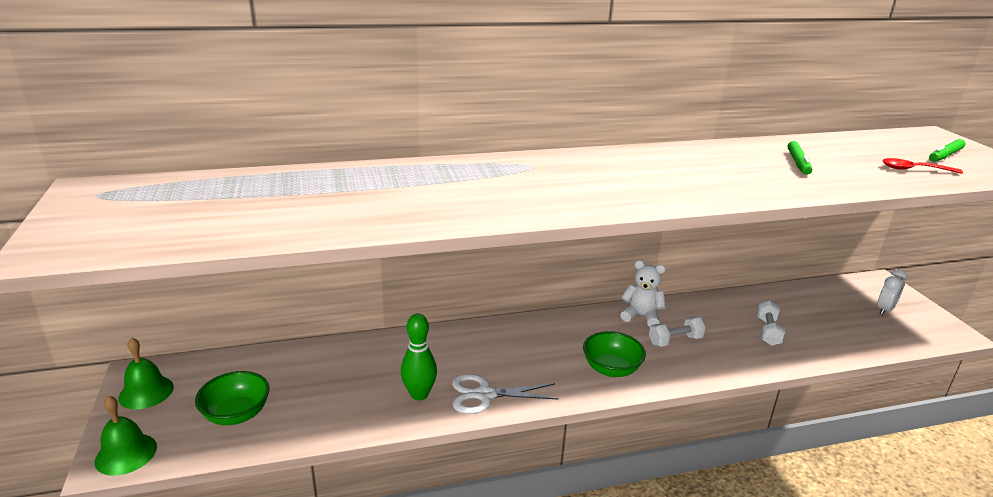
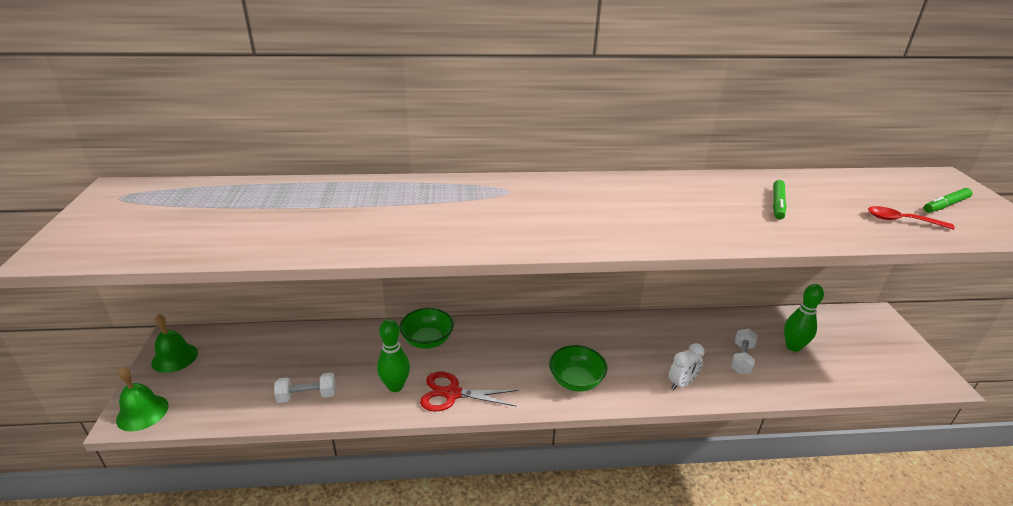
camera: 10 degrees right, 5 degrees up
green bowl [195,371,270,425] -> green bowl moved to [399,308,454,349]
white scissors [452,374,559,414] -> red scissors [420,371,518,412]
white teddy bear [620,260,666,327] -> none
white dumbbell [649,317,706,347] -> white dumbbell moved to [274,373,336,403]
white clock [877,269,907,315] -> white clock moved to [669,343,705,390]
none -> green bowling pin [784,284,824,352]

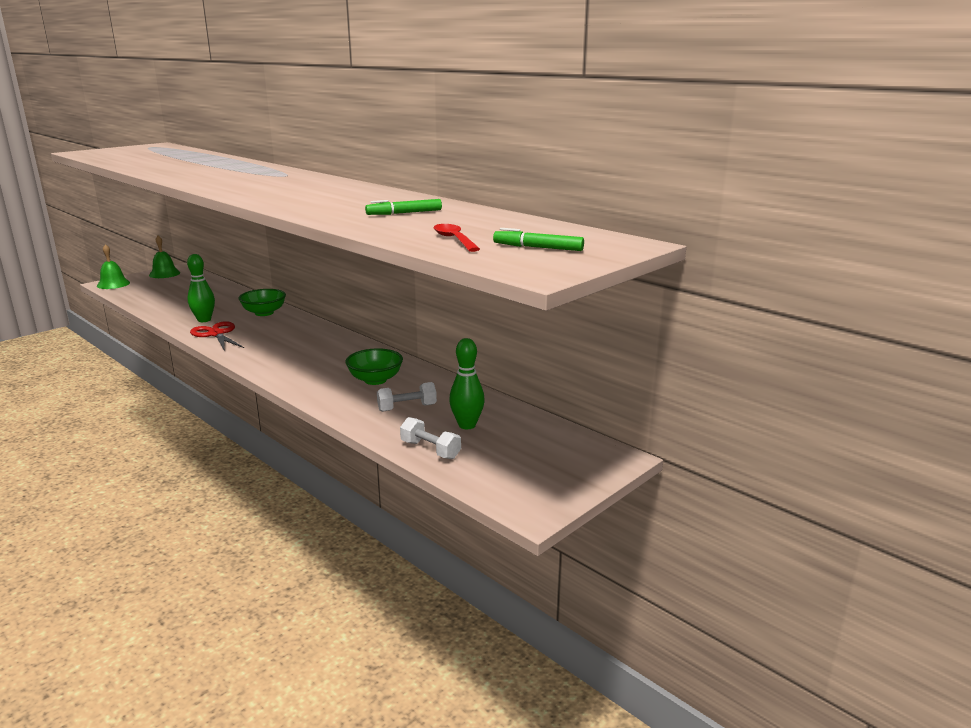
camera: 50 degrees right, 10 degrees down
white dumbbell [274,373,336,403] -> white dumbbell moved to [400,417,461,459]
green bowl [549,345,607,392] -> green bowl moved to [345,348,403,385]
white clock [669,343,705,390] -> none

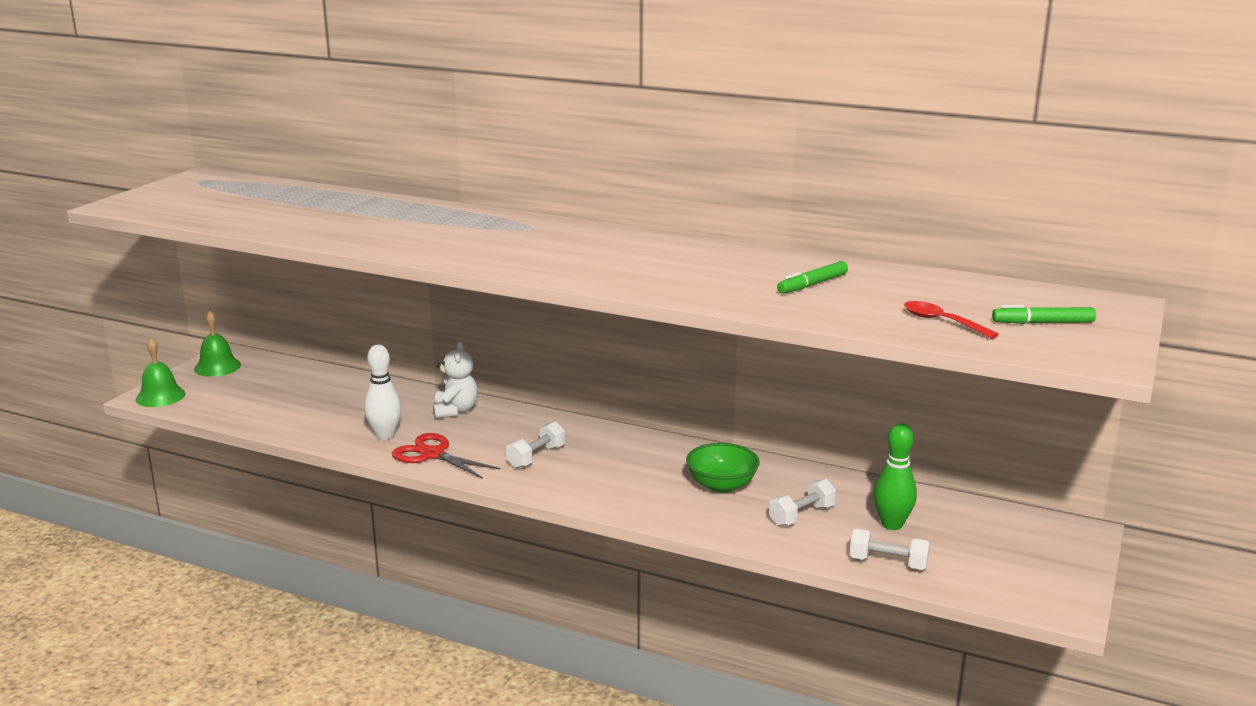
camera: 20 degrees left, 0 degrees up
green bowling pin [187,254,215,322] -> white bowling pin [364,345,402,440]
green bowl [238,289,286,316] -> white teddy bear [433,342,478,419]
none -> white dumbbell [506,421,565,468]

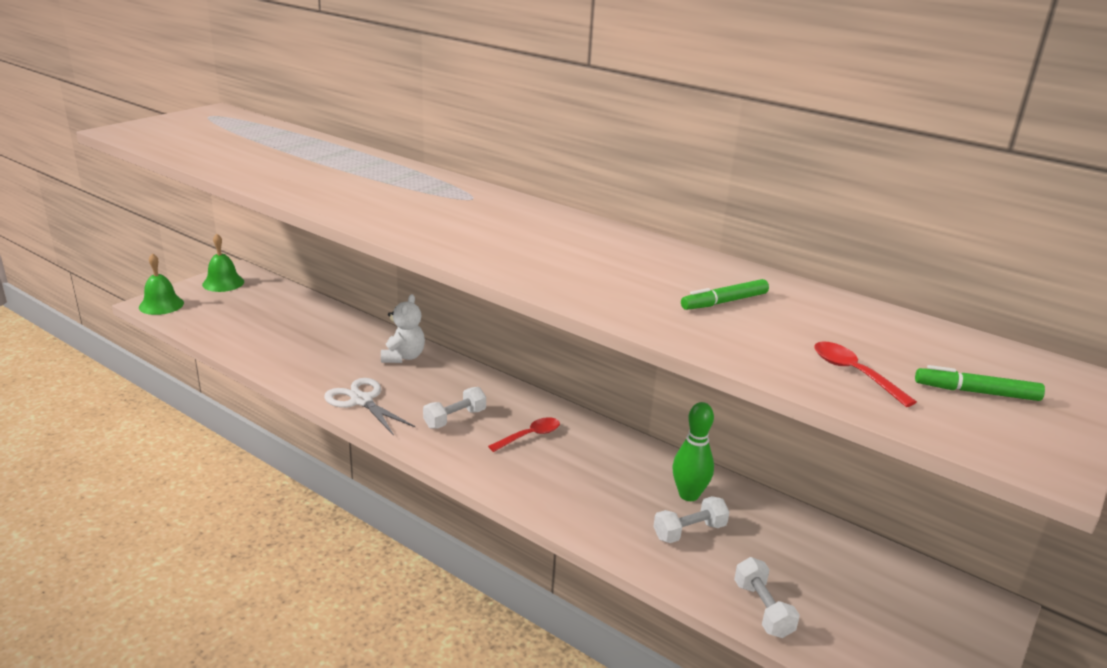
camera: 10 degrees right, 5 degrees up
white bowling pin [364,345,402,440] -> none
red scissors [392,433,501,479] -> white scissors [324,378,416,436]
green bowl [686,443,760,493] -> none
white dumbbell [849,529,930,570] -> white dumbbell turned 45 degrees clockwise [734,557,800,638]
green bowling pin [874,423,917,530] -> green bowling pin moved to [672,402,714,501]
none -> red spoon [488,417,560,452]

